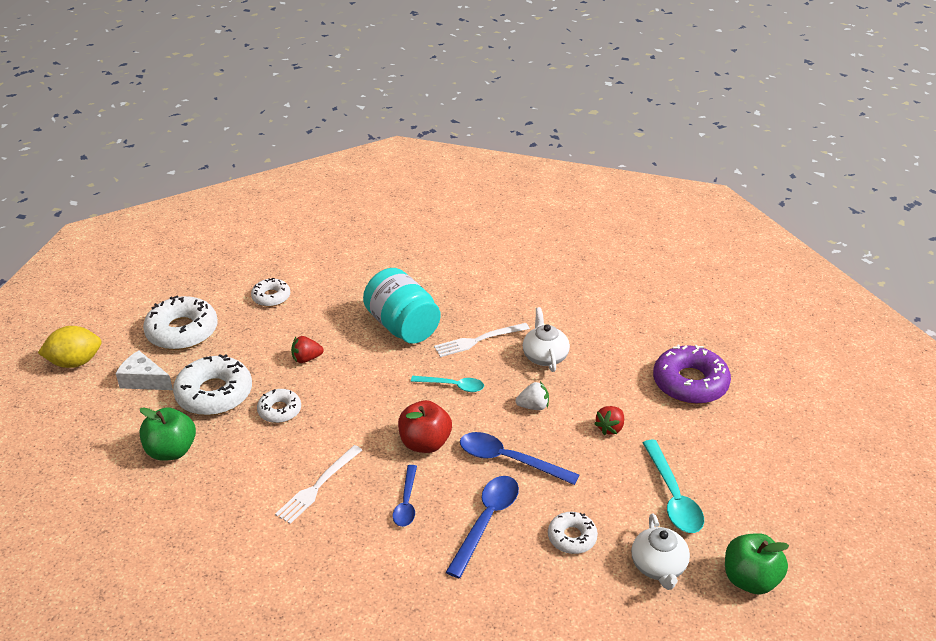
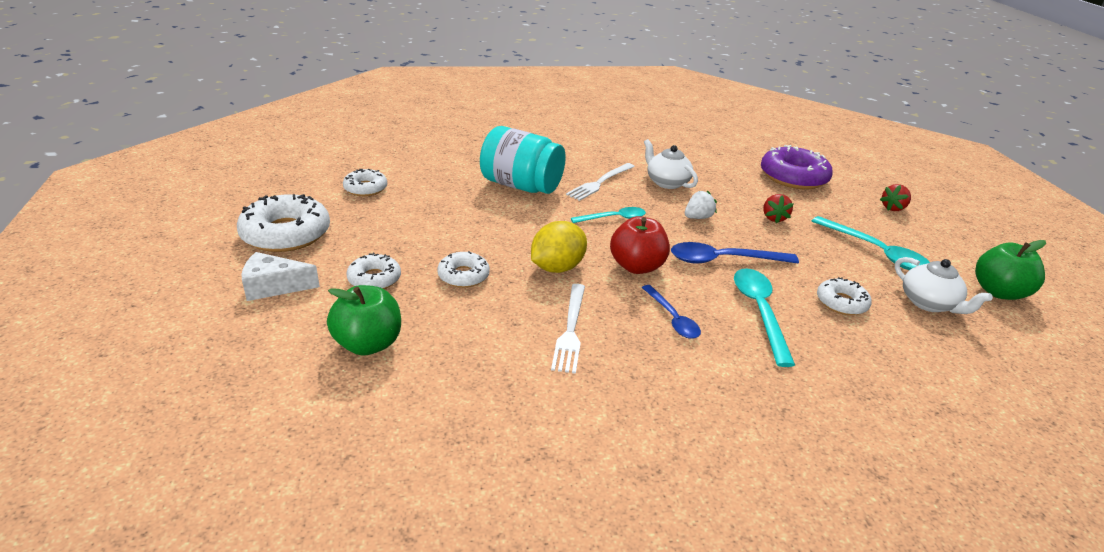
camera: 30 degrees left, 5 degrees down
yellow lemon [38,326,102,368] -> yellow lemon moved to [531,221,587,273]
white donut [173,354,252,415] -> white donut [346,253,401,289], size x0.56
red strawberry [291,336,324,363] -> red strawberry moved to [880,184,911,211]
blue spoon [446,476,519,578] -> turquoise spoon [734,268,795,367]

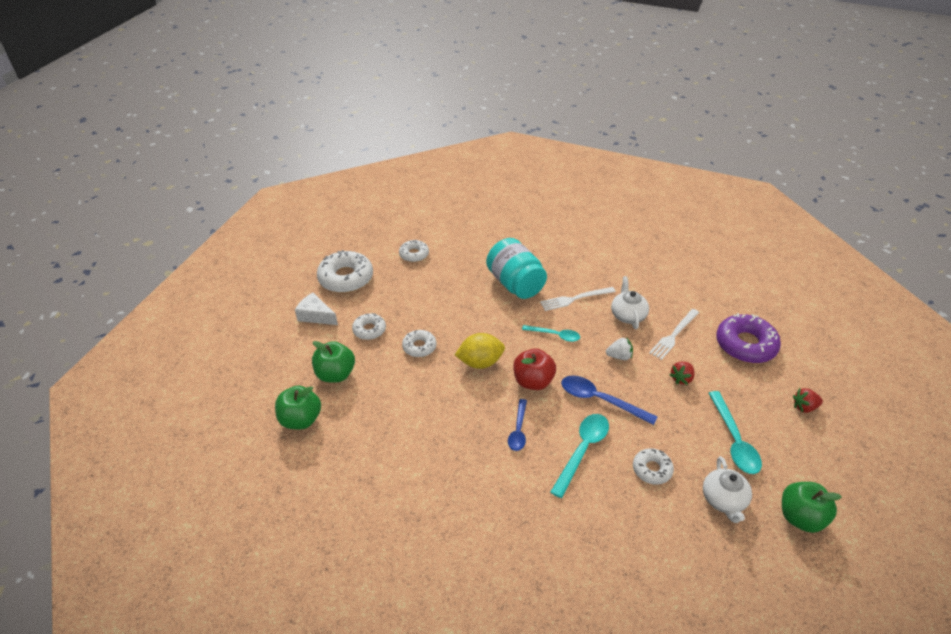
camera: 35 degrees right, 10 degrees up
white fork [551,284,585,374] -> white fork moved to [649,309,699,360]
none -> green apple [275,386,321,430]

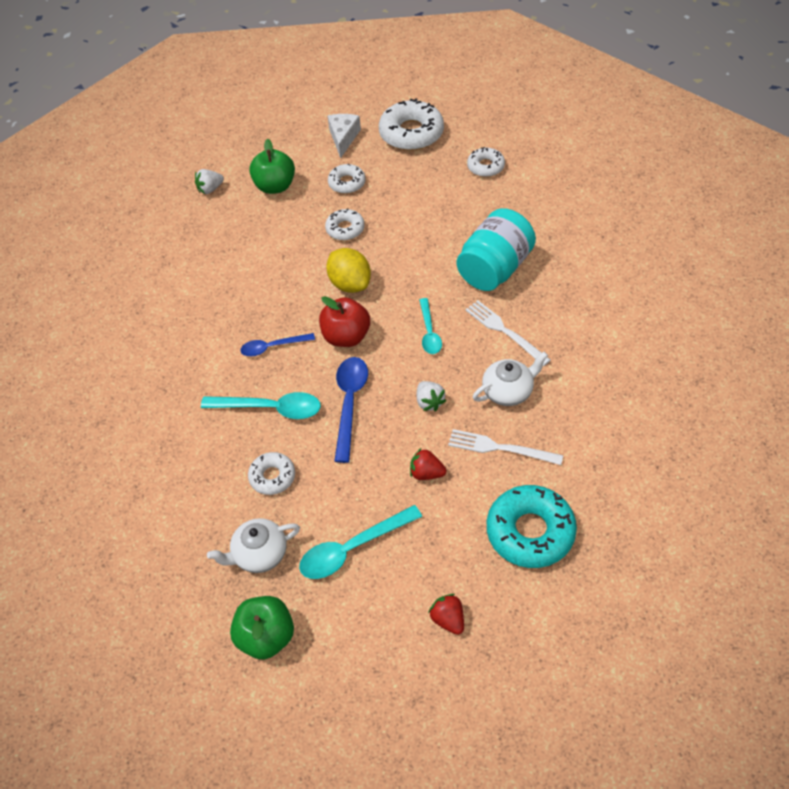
camera: 70 degrees right, 10 degrees up
green apple [275,386,321,430] -> white strawberry [195,169,224,194]
purple donut [716,313,781,363] -> turquoise donut [487,485,577,568]

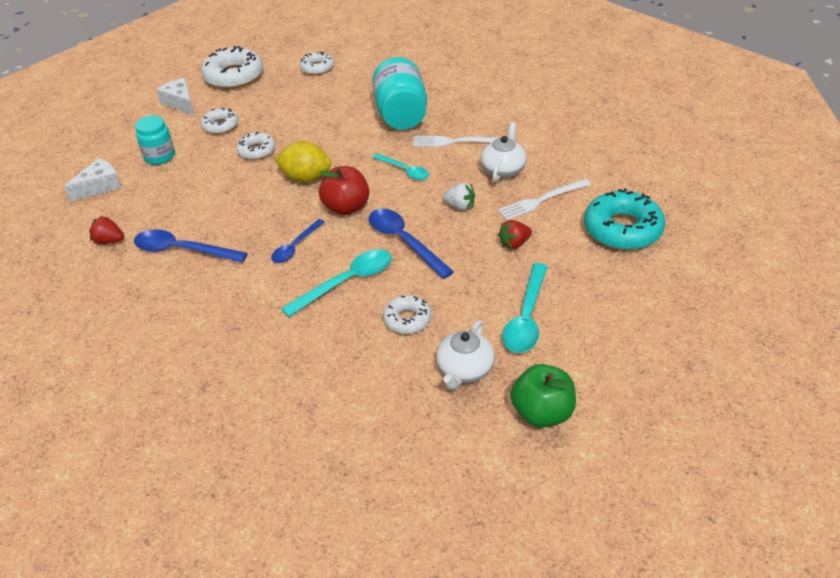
camera: 45 degrees left, 10 degrees down
white strawberry [195,169,224,194] -> white cheese [64,158,122,202]
green apple [249,139,295,194] -> turquoise jar [135,115,175,165]
red strawberry [428,594,464,635] -> red strawberry moved to [89,216,124,244]
none -> blue spoon [134,229,248,263]

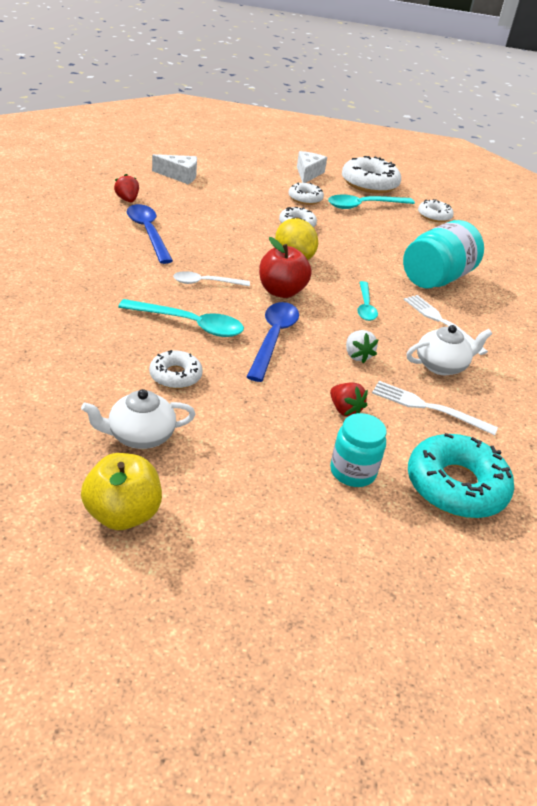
camera: 45 degrees right, 5 degrees down
turquoise jar [135,115,175,165] -> turquoise jar moved to [330,413,386,487]
blue spoon [271,219,325,263] -> white spoon [173,271,250,286]
red strawberry [498,220,532,249] -> red strawberry turned 150 degrees counterclockwise [330,382,368,417]
turquoise spoon [502,263,548,353] -> turquoise spoon moved to [328,195,415,209]
green apple [511,364,576,428] -> yellow apple [81,453,162,530]

